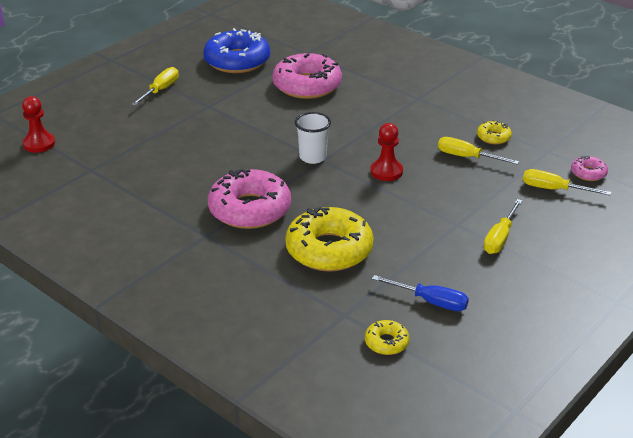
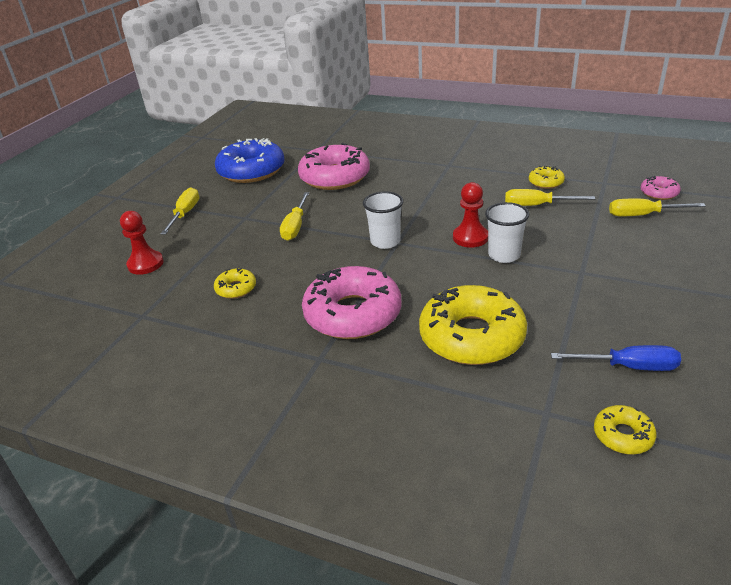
camera: 15 degrees left, 0 degrees up
red pawn [22,96,55,153] -> red pawn moved to [120,211,164,275]
yellow screwdriver [484,199,522,254] -> yellow screwdriver moved to [280,192,309,241]
none -> yellow donut [214,268,256,299]
none -> white cup [485,202,529,263]

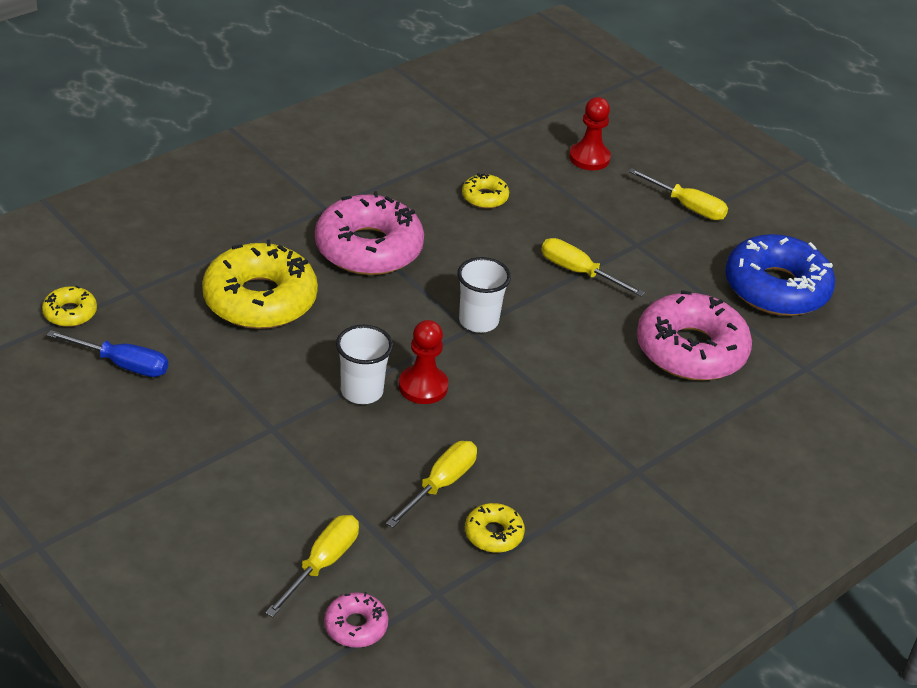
camera: 110 degrees right, 5 degrees up
blue screwdriver [551,345,681,371] -> blue screwdriver turned 105 degrees counterclockwise [47,330,168,377]

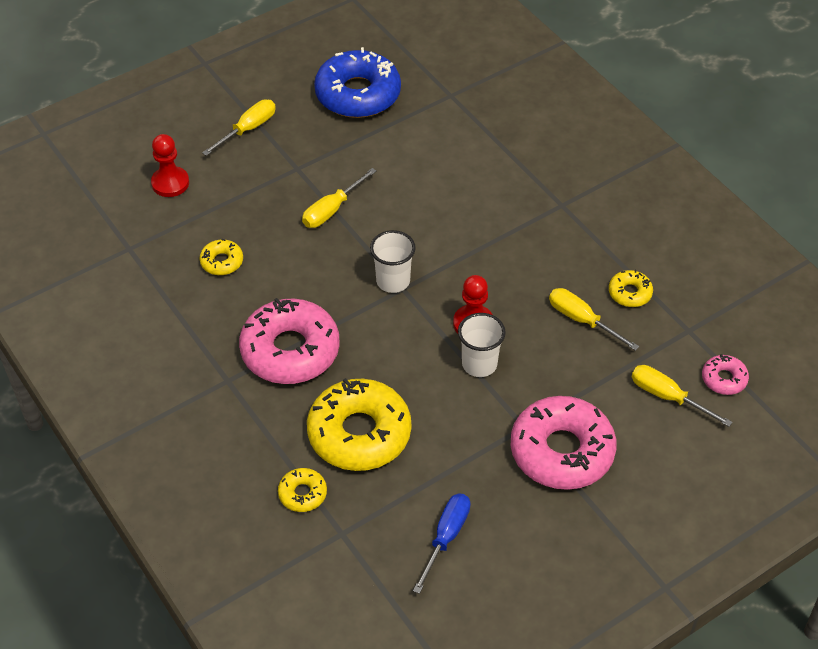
camera: 80 degrees left, 10 degrees up
yellow donut [42,286,97,327] -> yellow donut moved to [278,468,327,512]
pink donut [637,290,752,381] -> pink donut moved to [511,396,617,490]

